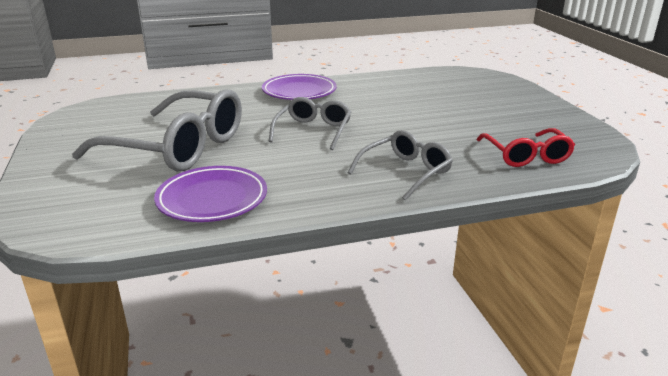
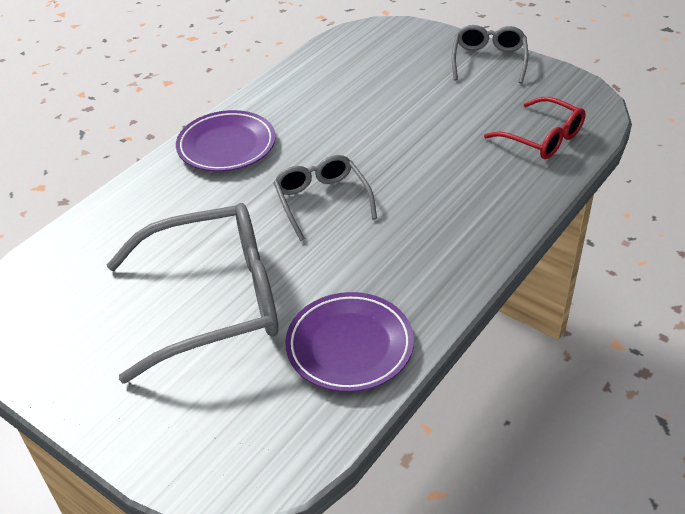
camera: 35 degrees left, 15 degrees up
grey glasses [348,130,453,201] -> grey glasses moved to [452,25,528,84]

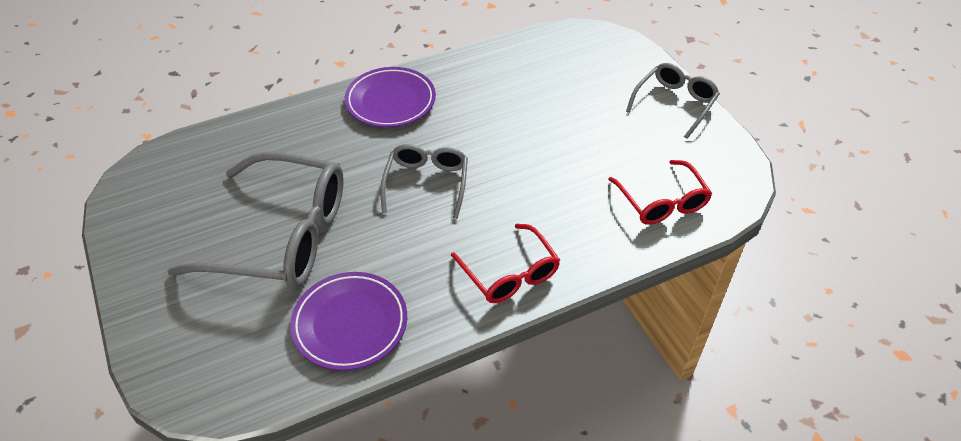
camera: 25 degrees right, 5 degrees up
none -> red glasses [451,224,560,303]

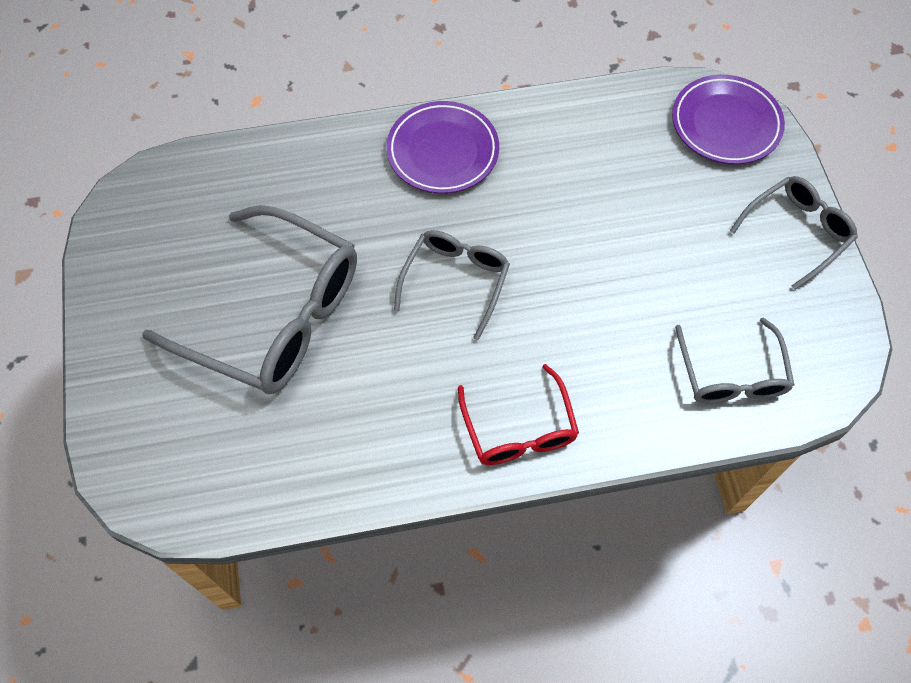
camera: 15 degrees right, 15 degrees up
purple plate [290,272,407,371] -> purple plate moved to [672,75,785,164]
red glasses [608,160,712,225] -> grey glasses [675,318,794,404]

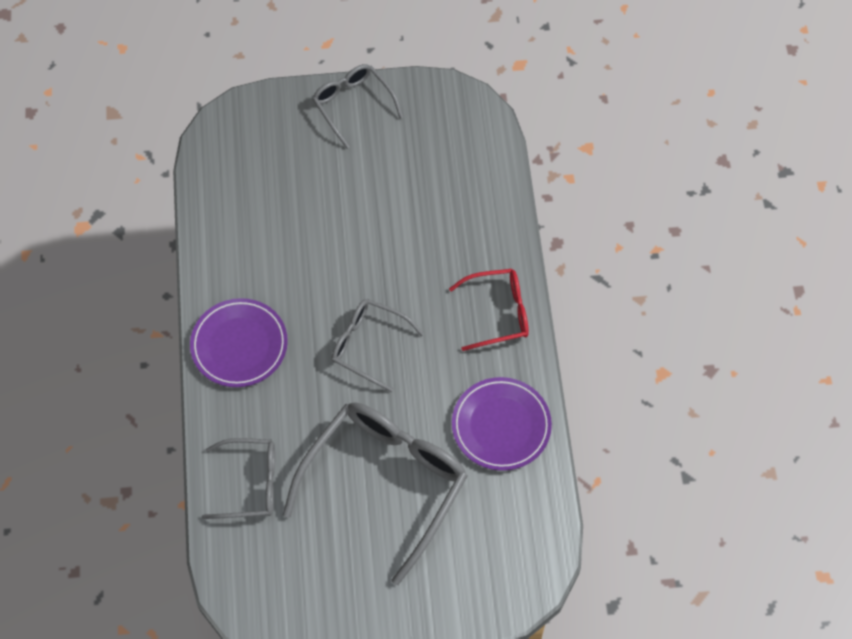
camera: 85 degrees left, 0 degrees up
purple plate [672,75,785,164] -> purple plate moved to [452,377,552,471]
grey glasses [675,318,794,404] -> grey glasses moved to [202,438,275,519]

